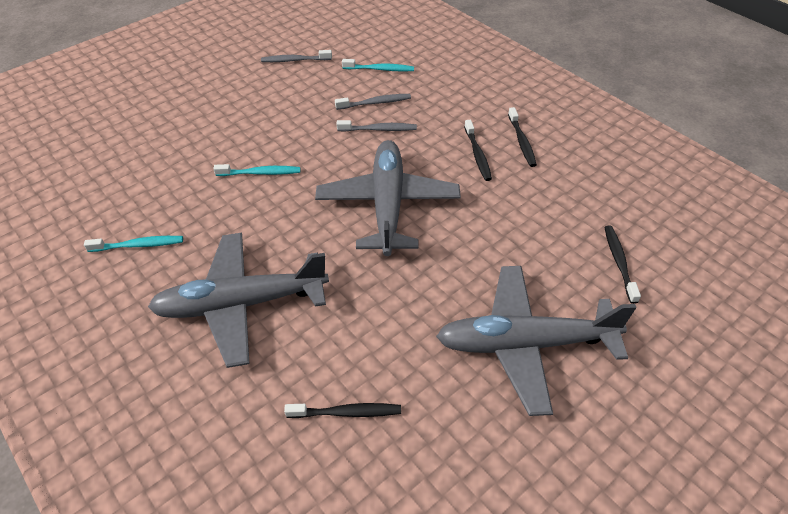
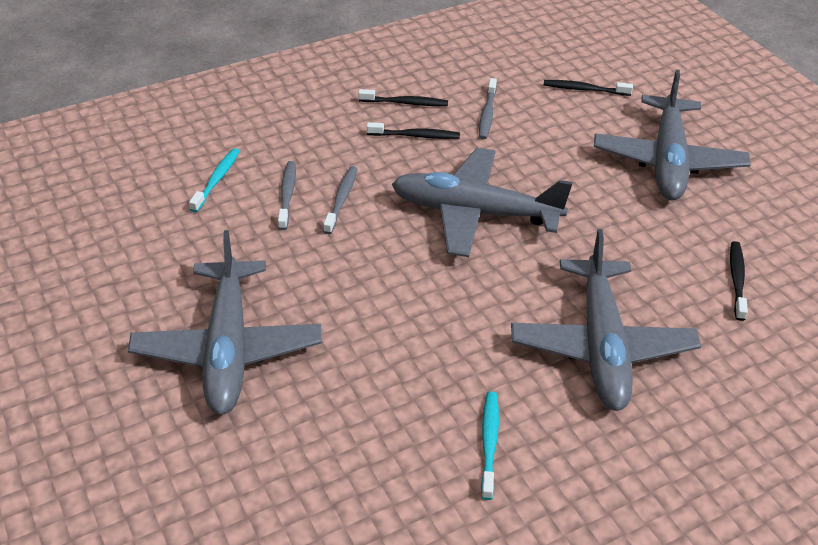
camera: 80 degrees left, 5 degrees down
turquoise toothbrush [213,164,300,176] -> none
grey toothbrush [261,50,332,62] -> grey toothbrush moved to [479,78,497,139]
none -> grey plane [128,230,322,415]

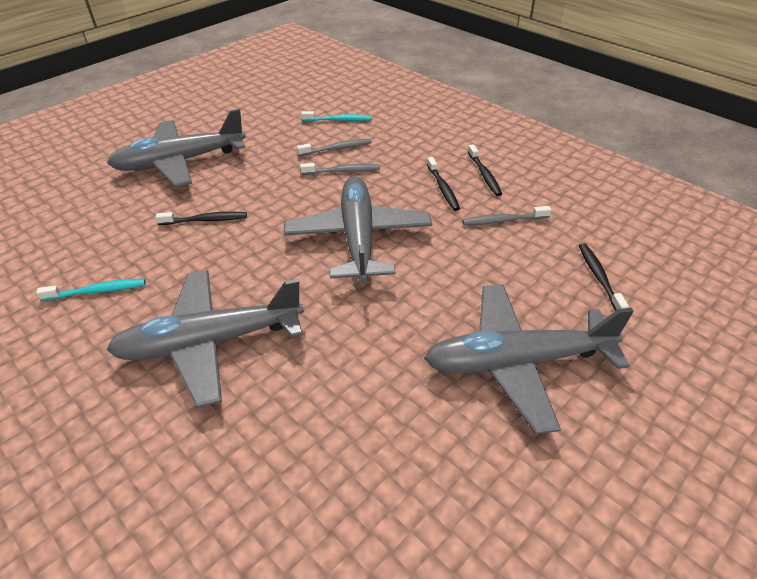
camera: 75 degrees right, 0 degrees up
black toothbrush [730,241,748,321] -> black toothbrush moved to [156,212,247,225]

